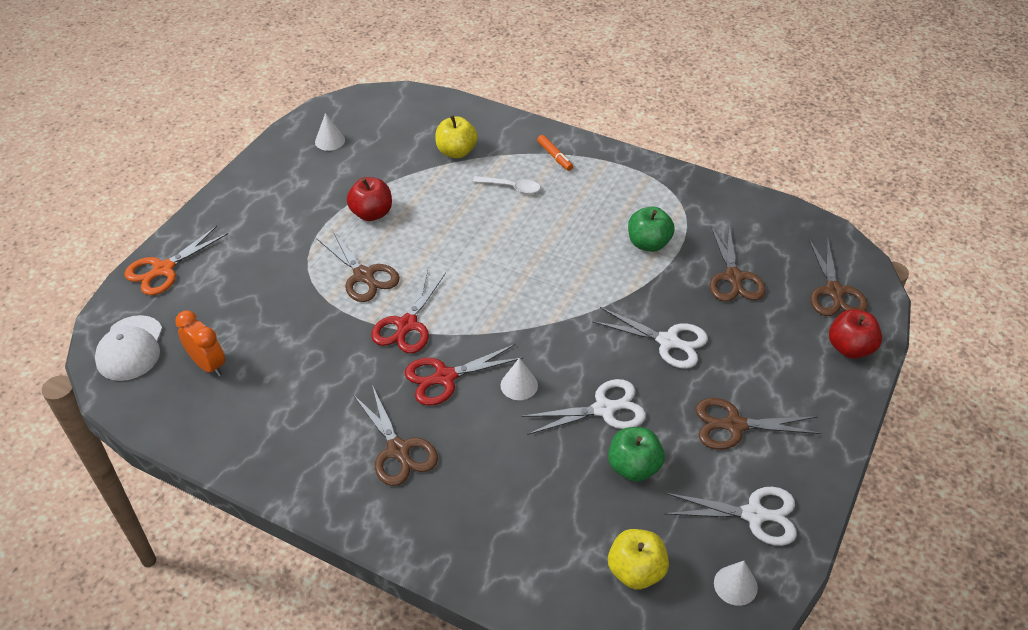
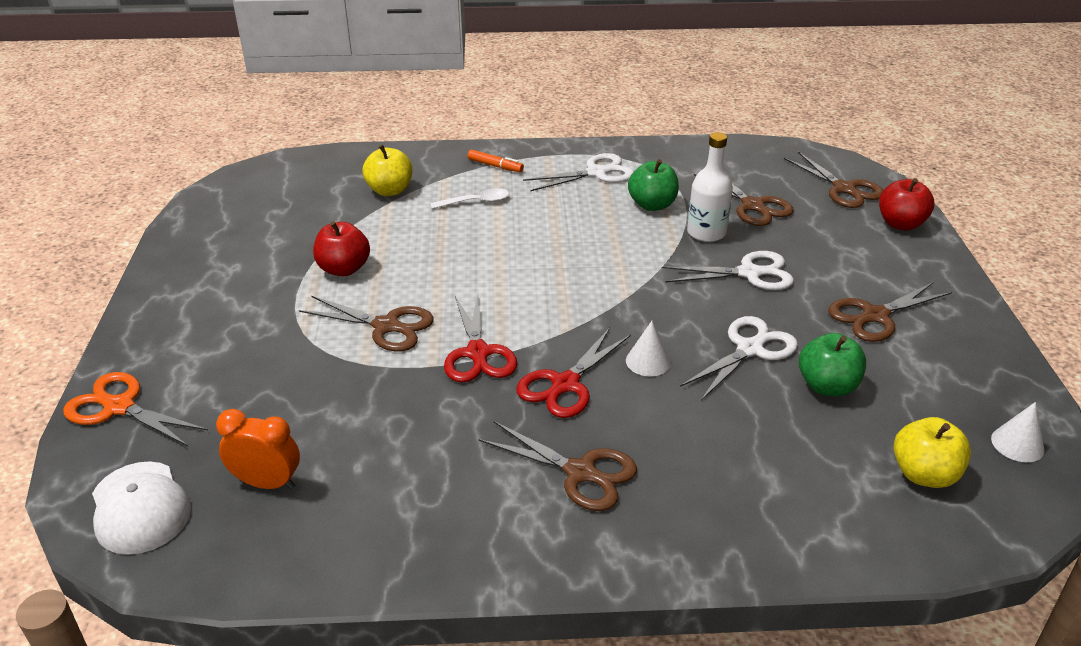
camera: 30 degrees left, 10 degrees down
orange scissors [124,226,228,295] -> orange scissors turned 105 degrees clockwise [63,372,208,446]
white cone [315,113,345,151] -> none
white scissors [664,487,797,546] -> white scissors moved to [523,153,634,191]
none -> white bottle [687,132,733,242]

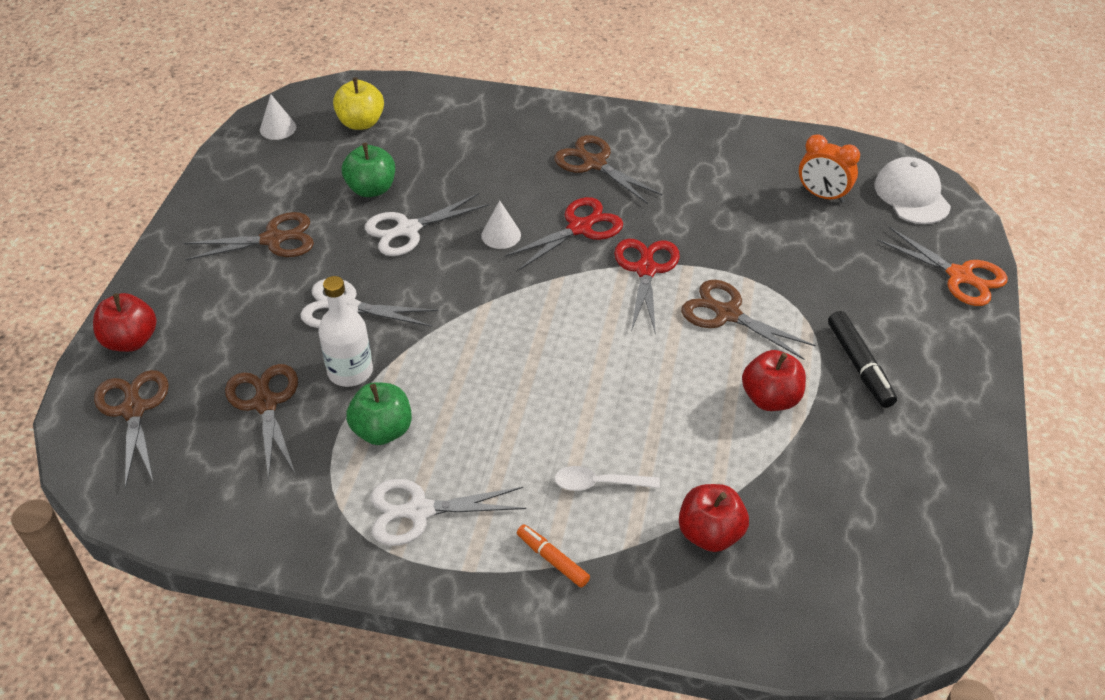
camera: 165 degrees left, 10 degrees up
yellow apple [363,145,412,196] -> red apple [679,484,749,552]
none -> black marker [828,311,897,408]

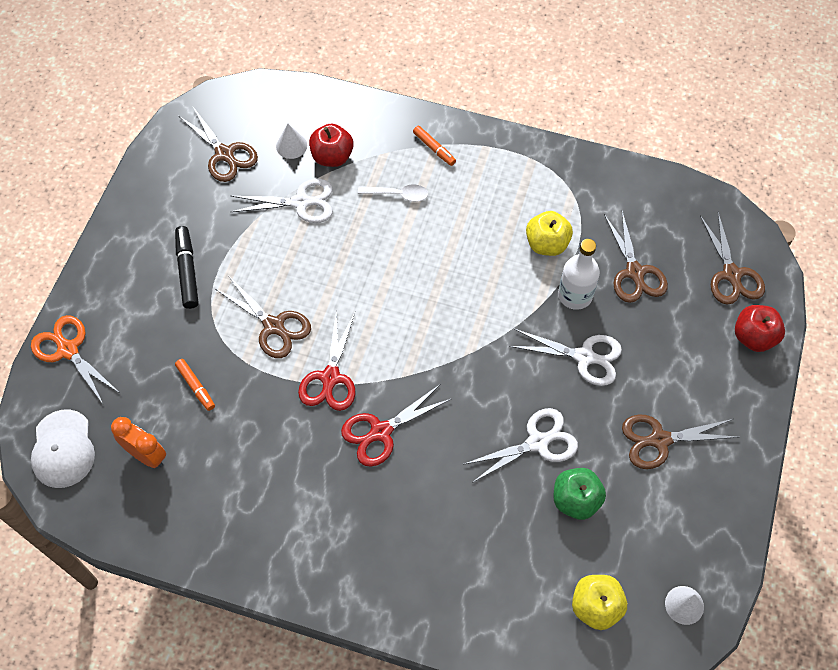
camera: 175 degrees left, 15 degrees up
green apple [346,382,412,445] -> yellow apple [526,211,573,256]
white scissors [371,479,526,546] -> white scissors moved to [231,179,333,223]
white cone [481,200,521,249] -> white cone moved to [276,124,307,159]
brown scissors [554,135,663,204] -> brown scissors moved to [179,107,258,182]
red apple [742,350,806,411] -> none
none -> orange marker [175,359,215,411]

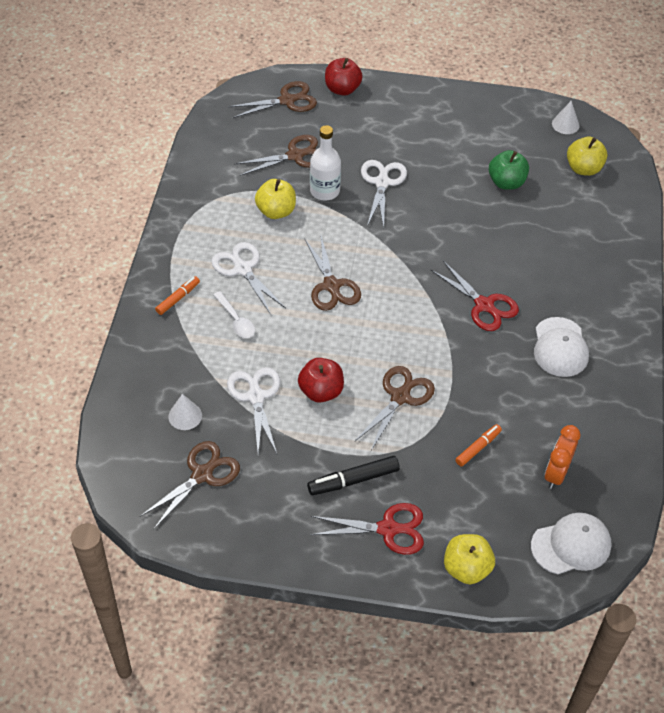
camera: 100 degrees left, 10 degrees down
orange scissors [31,315,121,404] -> yellow apple [444,534,495,584]
red scissors [298,309,355,411] -> red scissors moved to [310,503,424,555]
red apple [309,124,353,167] -> red apple moved to [298,358,344,403]
white spoon [358,185,428,202] -> white spoon turned 150 degrees clockwise [213,291,255,338]
white scissors [465,408,578,483] -> white scissors moved to [211,242,286,315]
brown scissors [622,414,739,469] -> brown scissors moved to [305,236,361,311]
none -> white cap [534,317,589,377]

